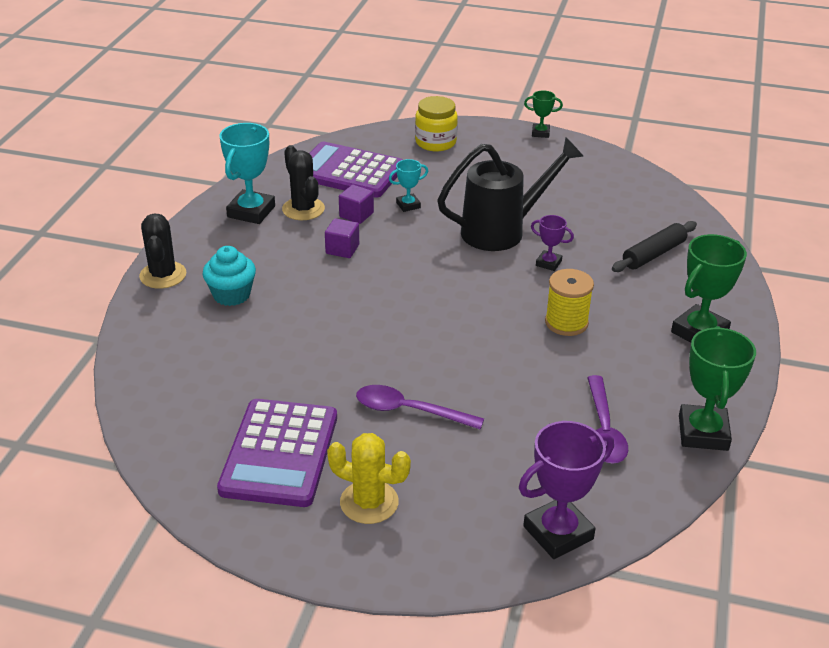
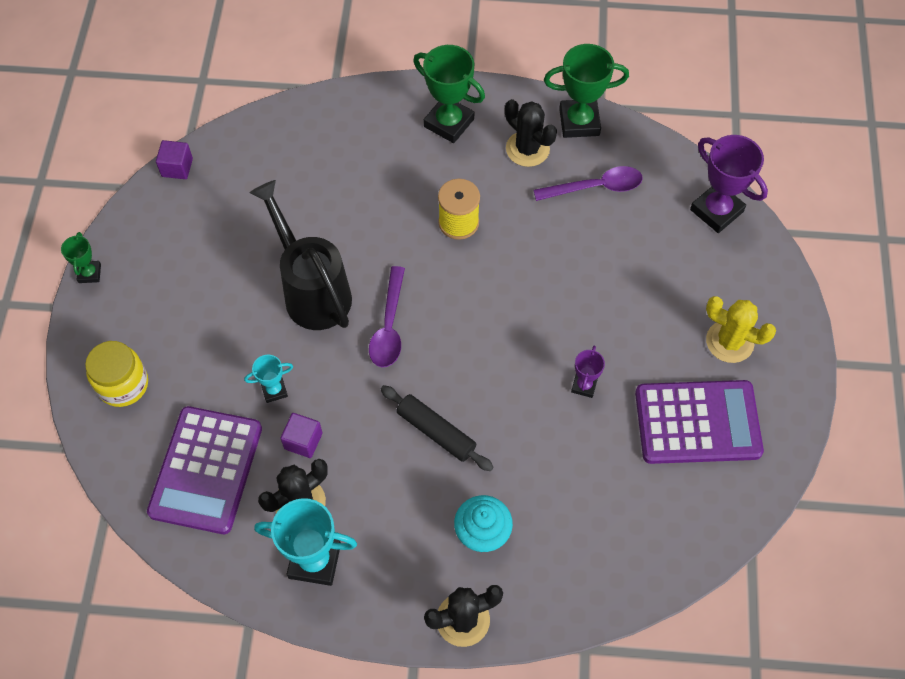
camera: 100 degrees left, 25 degrees up
purple cube [325,218,359,258] -> purple cube moved to [156,140,193,179]
yellow cactus [327,433,411,524] -> yellow cactus turned 75 degrees counterclockwise [706,296,776,363]
purple spoon [356,385,484,430] -> purple spoon moved to [369,266,405,367]
turquoise trophy [389,159,428,212] -> turquoise trophy turned 75 degrees counterclockwise [244,355,293,403]
purple trophy [531,215,574,271] -> purple trophy moved to [571,345,605,398]
black rolling pin [612,221,697,272] -> black rolling pin moved to [381,385,494,471]
none -> black cactus [505,99,557,167]

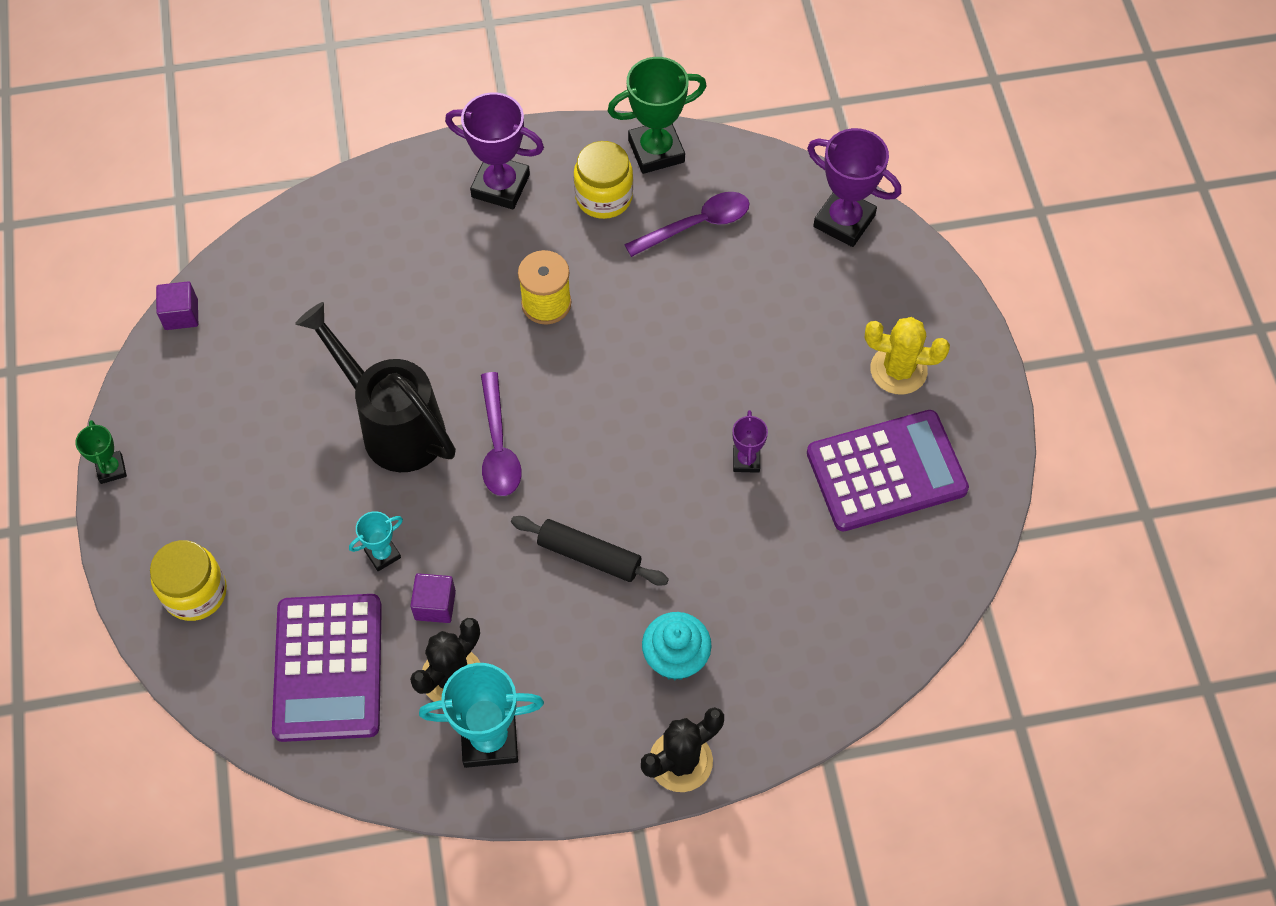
camera: 15 degrees left, 0 degrees up
green trophy [413,45,485,143] -> purple trophy [445,93,544,210]
black cactus [505,99,557,167] -> yellow jar [574,141,633,219]

